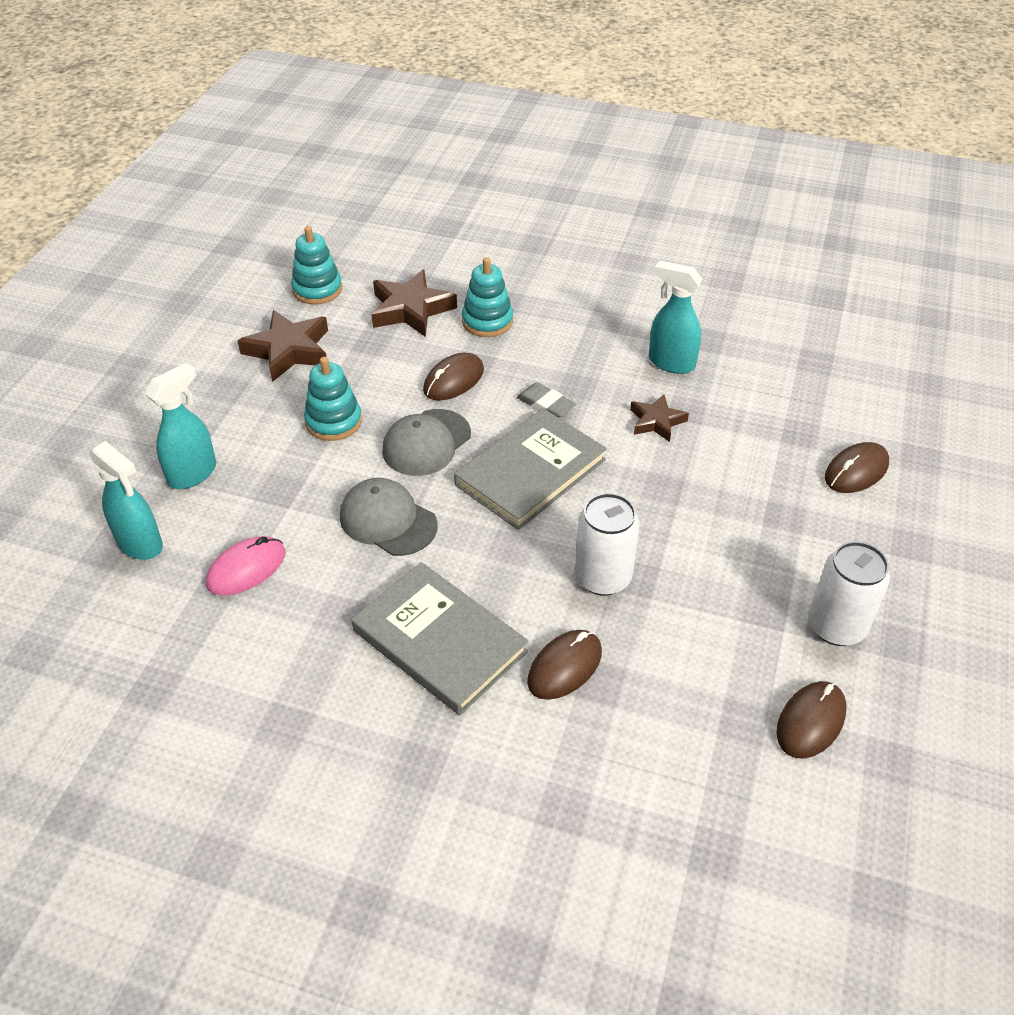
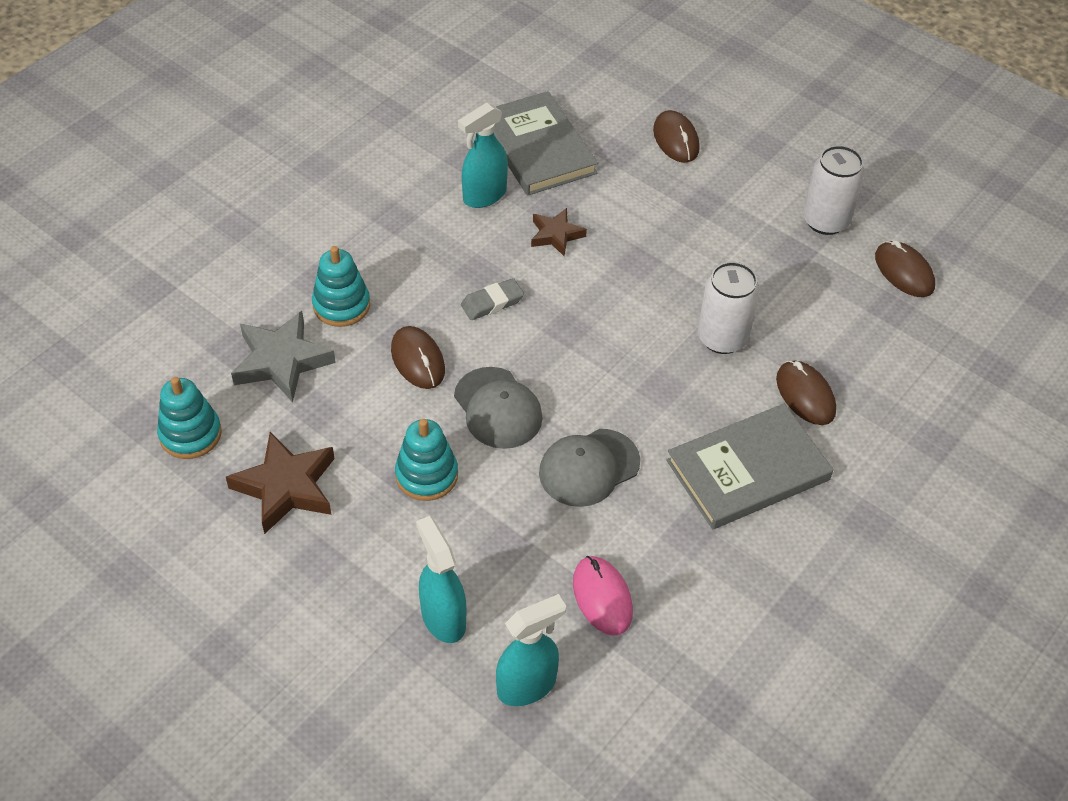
camera: 70 degrees left, 5 degrees up
brown star [371,269,457,337] -> grey star [231,311,336,403]
grey book [454,408,607,530] -> grey book moved to [493,91,598,196]

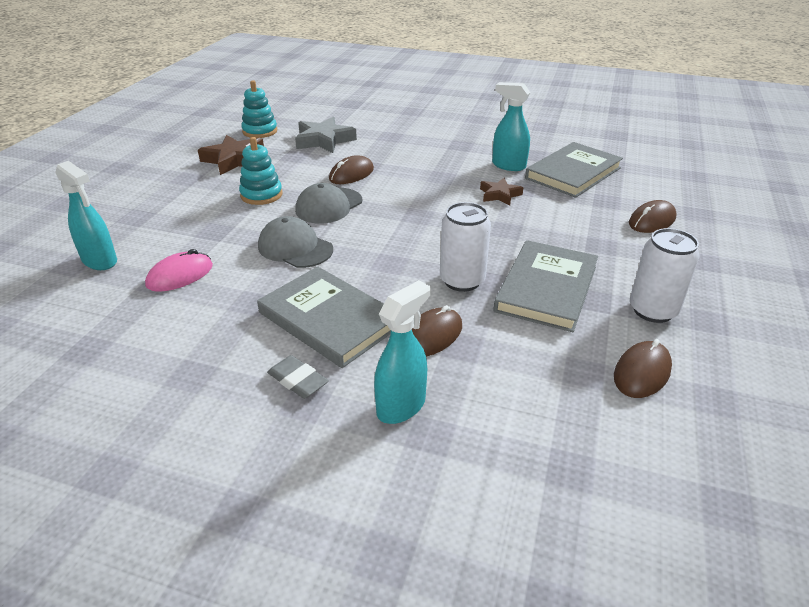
camera: 70 degrees right, 15 degrees down
turquoise stacking toy [312,246,370,327] -> none
turquoise spray bottle [416,516,466,643] -> turquoise spray bottle moved to [374,280,431,424]
grey eraser [461,278,524,320] -> grey eraser moved to [267,355,329,399]
none -> grey book [493,240,598,332]

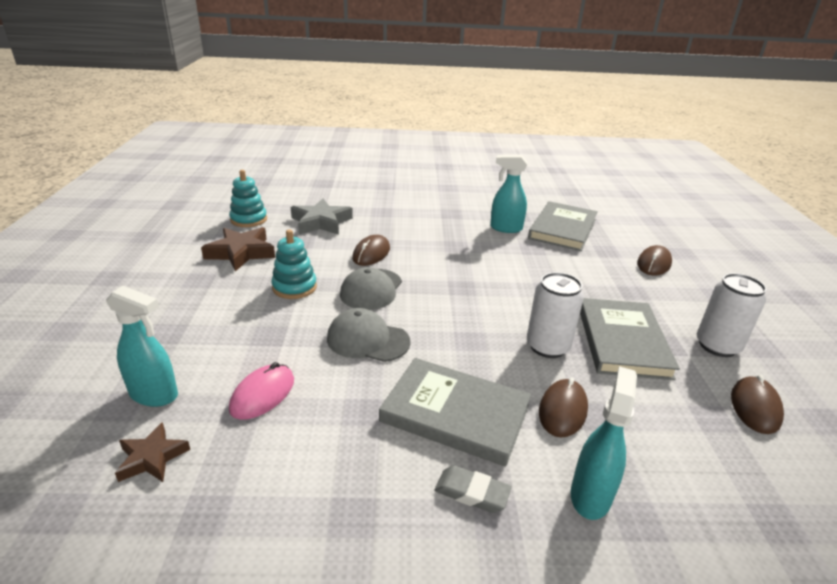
camera: 20 degrees left, 5 degrees down
brown star [480,178,523,205] -> brown star moved to [115,422,190,482]

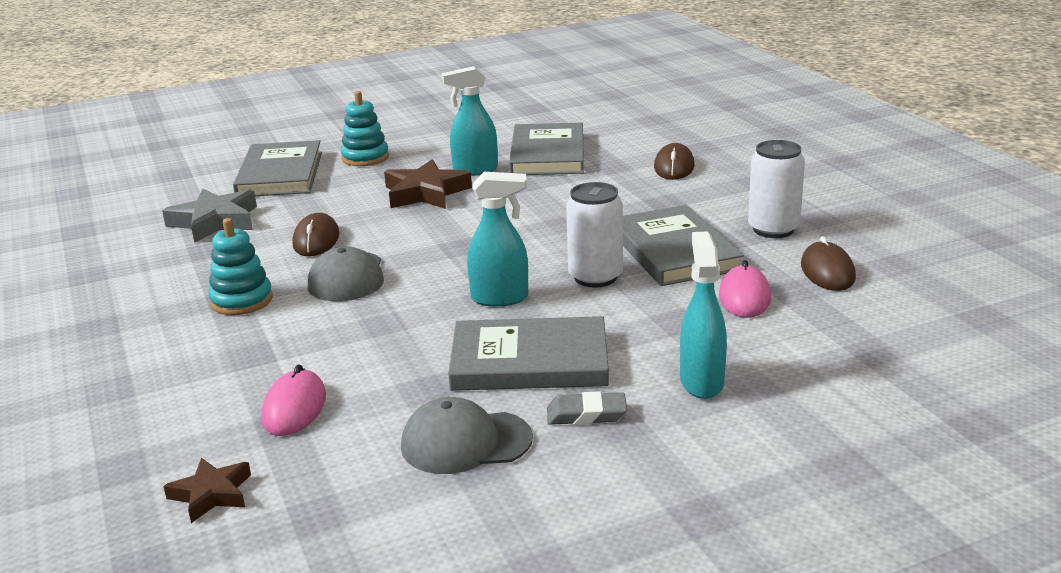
camera: 20 degrees left, 5 degrees down
turquoise spray bottle [106,286,178,407] -> turquoise spray bottle moved to [467,172,528,307]
brown star [201,227,275,272] -> brown star moved to [384,159,472,209]
turquoise stacking toy [229,170,267,227] -> turquoise stacking toy moved to [341,91,389,166]
grey cap [327,308,411,362] -> grey cap moved to [401,397,533,474]
brown mouse [539,377,588,438] -> none
none -> grey book [233,140,322,196]
none -> pink mouse [719,260,771,318]

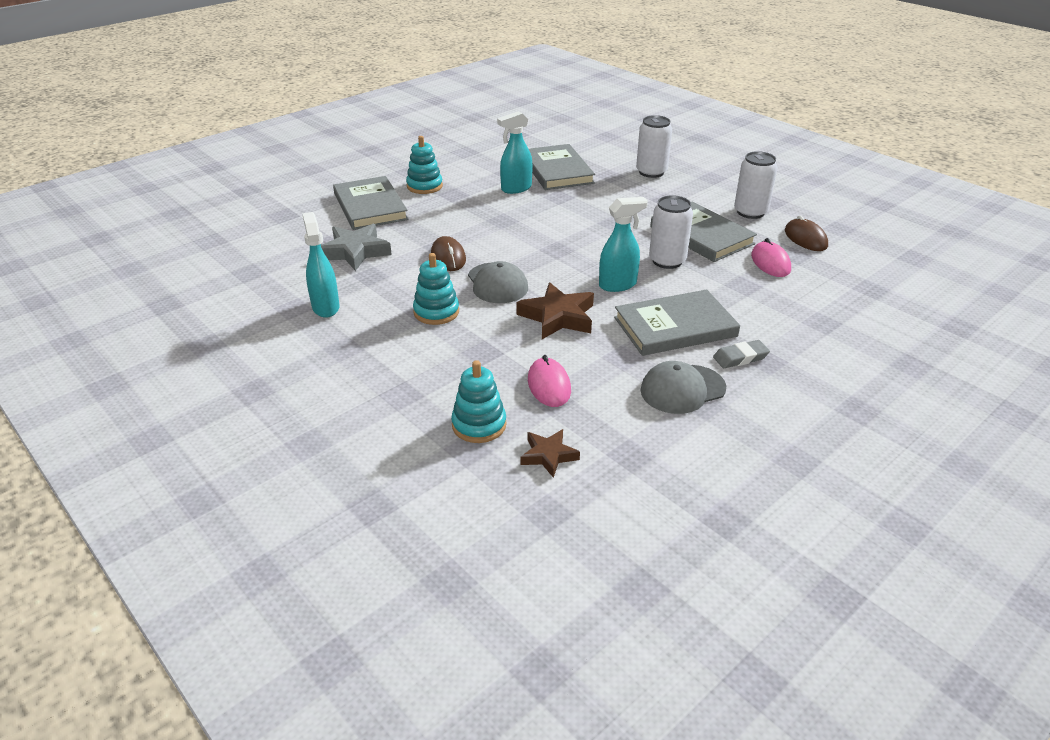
camera: 20 degrees left, 10 degrees up
brown star [384,159,472,209] -> brown star moved to [516,282,594,339]
brown mouse [654,143,695,180] -> white can [636,115,672,178]
turquoise spray bottle [680,231,727,399] -> turquoise spray bottle moved to [302,212,340,318]
none -> turquoise stacking toy [451,360,506,443]

